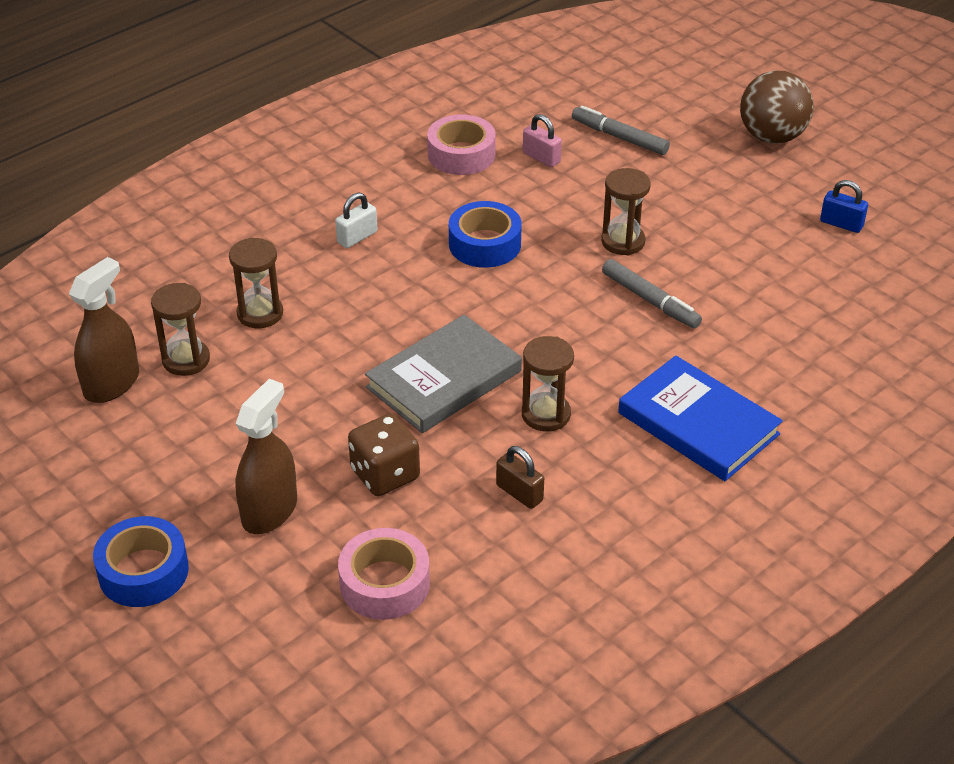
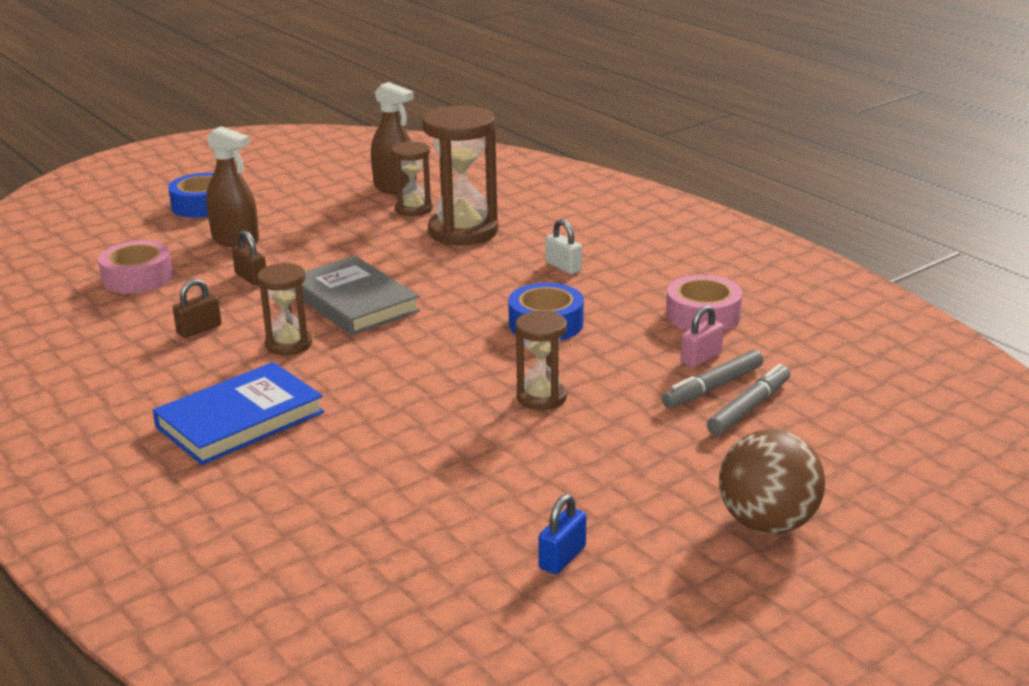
camera: 95 degrees right, 15 degrees down
brown hourglass [229,237,283,328] -> brown hourglass [422,105,498,245], size x1.78
brown dice [348,413,420,496] -> brown padlock [232,230,266,286]
grey marker [602,259,702,328] -> grey marker moved to [662,350,763,408]

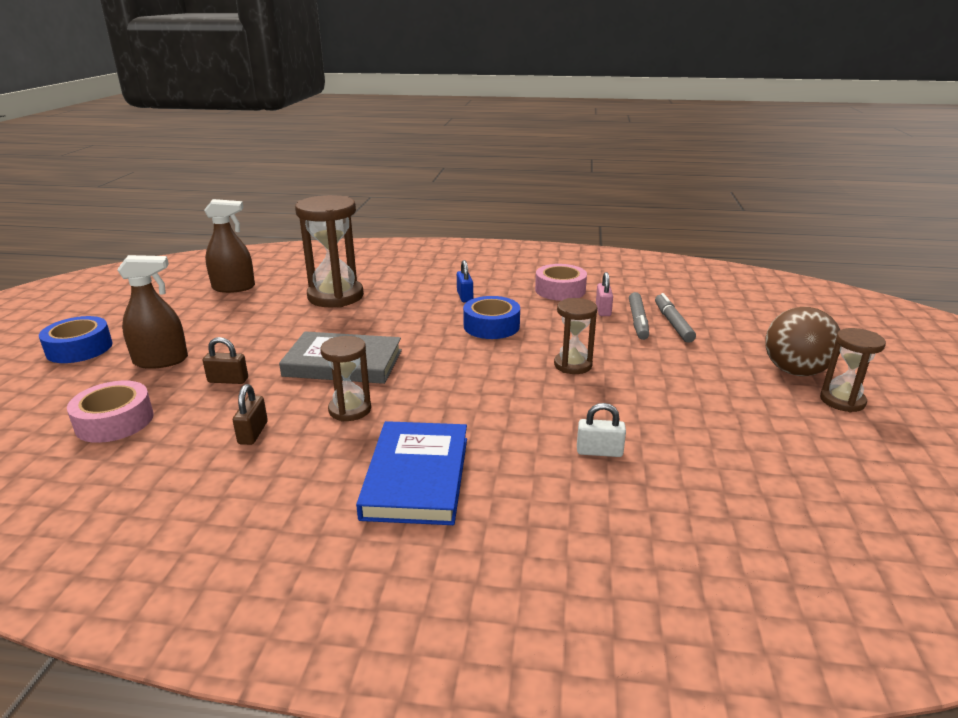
camera: 45 degrees left, 0 degrees up
brown hourglass [391,141,433,216] -> brown hourglass moved to [820,328,886,412]
blue padlock [538,494,586,574] -> blue padlock moved to [457,260,473,302]
white padlock [546,219,582,274] -> white padlock moved to [577,403,626,457]

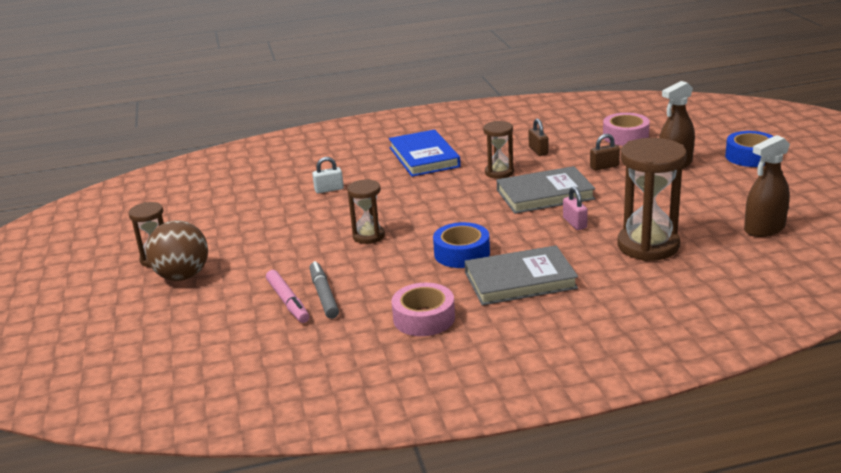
camera: 160 degrees right, 0 degrees up
blue padlock [457,260,473,302] -> grey book [465,245,578,305]
pink padlock [596,272,613,316] -> pink padlock moved to [563,187,588,230]
grey marker [655,293,696,343] -> pink marker [266,270,309,323]

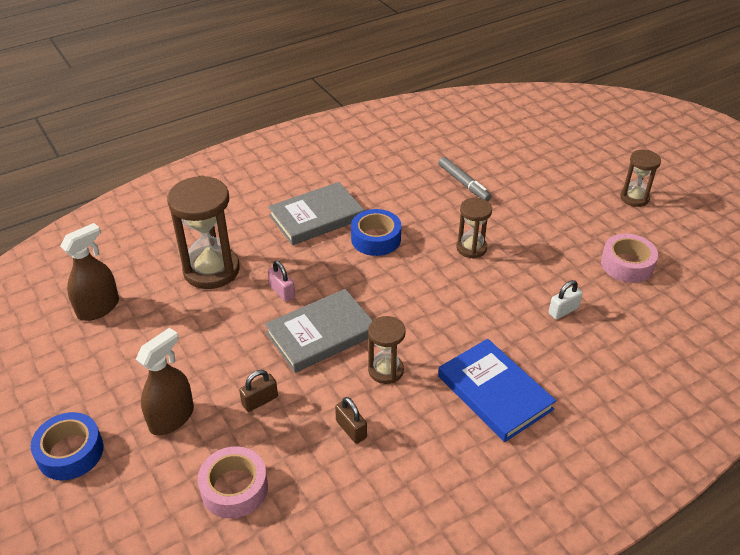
camera: 160 degrees right, 15 degrees up
brown ball [146,220,208,281] -> none
pink marker [266,270,309,323] -> none
pink tape [392,283,455,336] -> pink tape moved to [601,234,658,283]

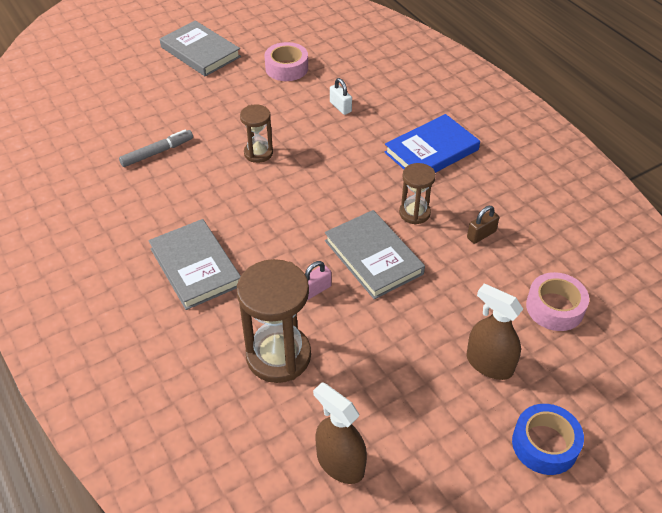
camera: 90 degrees left, 5 degrees up
brown padlock [239,370,278,412] -> none
blue tape [351,209,401,256] -> none
brown hourglass [620,150,661,207] -> grey book [160,21,241,77]

